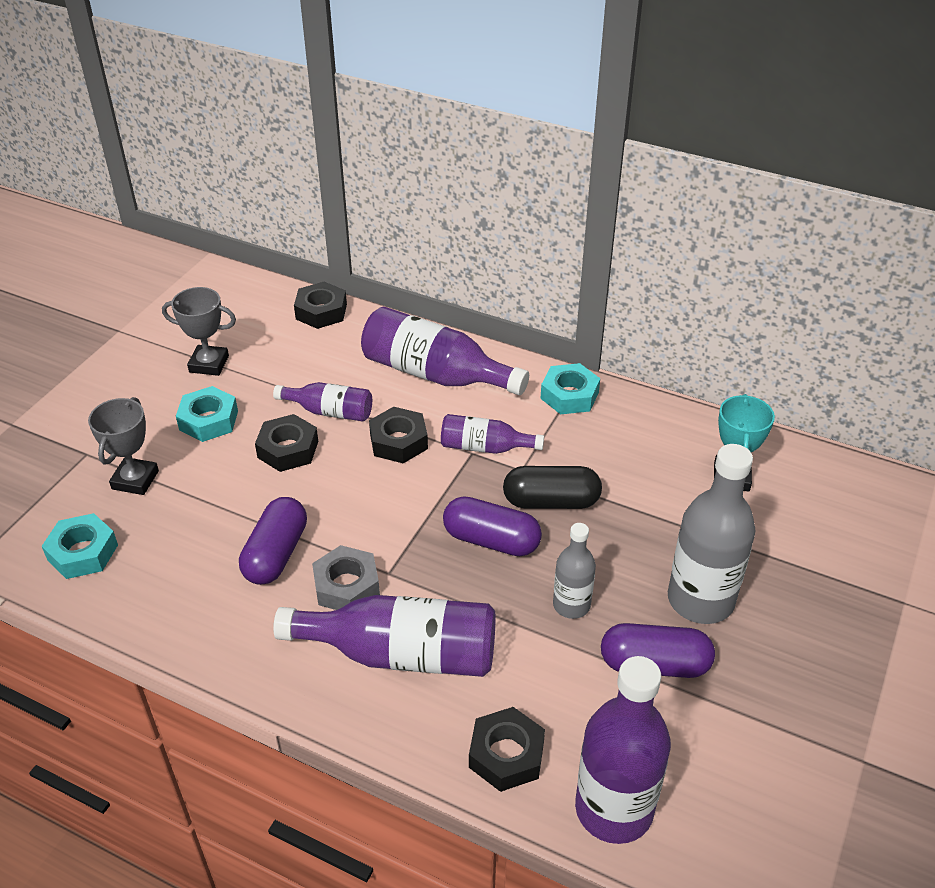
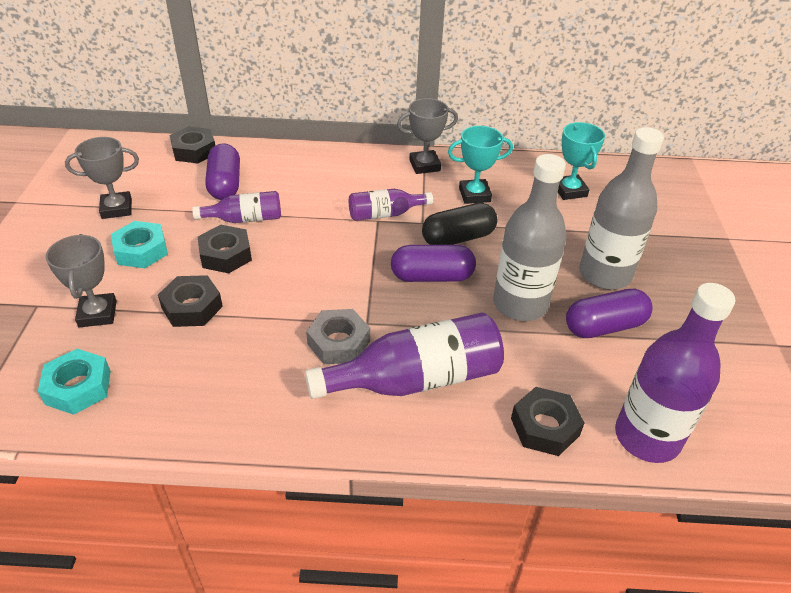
camera: 25 degrees left, 0 degrees up
purple capsule [239,497,307,585] -> purple capsule moved to [205,143,240,200]
purple bottle [361,307,529,395] -> none
black nut [369,407,428,463] -> black nut moved to [158,275,223,327]
turquoise nut [540,363,600,415] -> grey trophy [397,98,458,174]
grey bottle [553,523,596,619] -> grey bottle [493,154,566,321], size x1.79
none -> turquoise trophy [448,126,513,204]

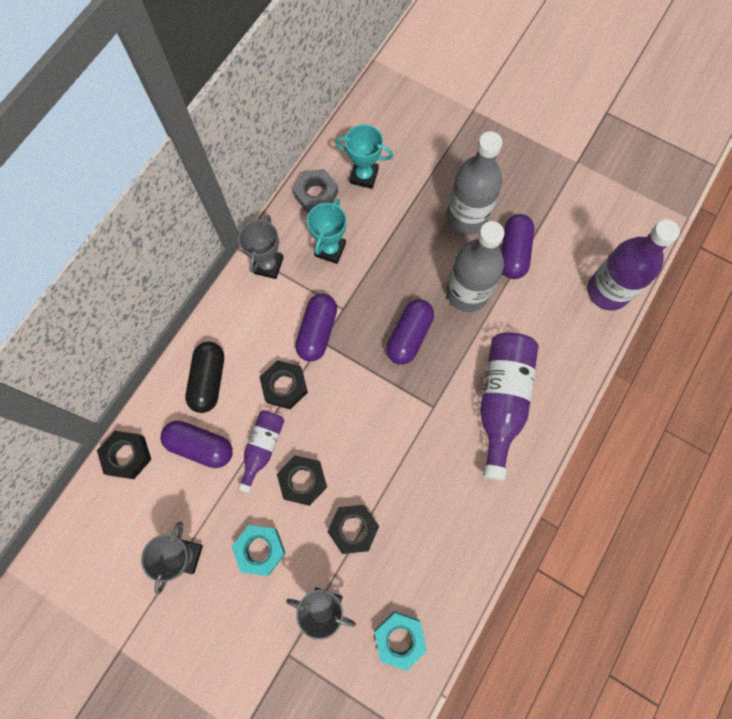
camera: 60 degrees left, 30 degrees up
grey nut [306,309,370,364] -> grey nut moved to [293,169,338,213]
purple bottle [349,189,433,221] -> purple capsule [295,294,337,362]
black capsule [422,203,497,245] -> black capsule moved to [185,342,224,413]
black nut [511,387,584,456] -> black nut moved to [260,360,308,409]

